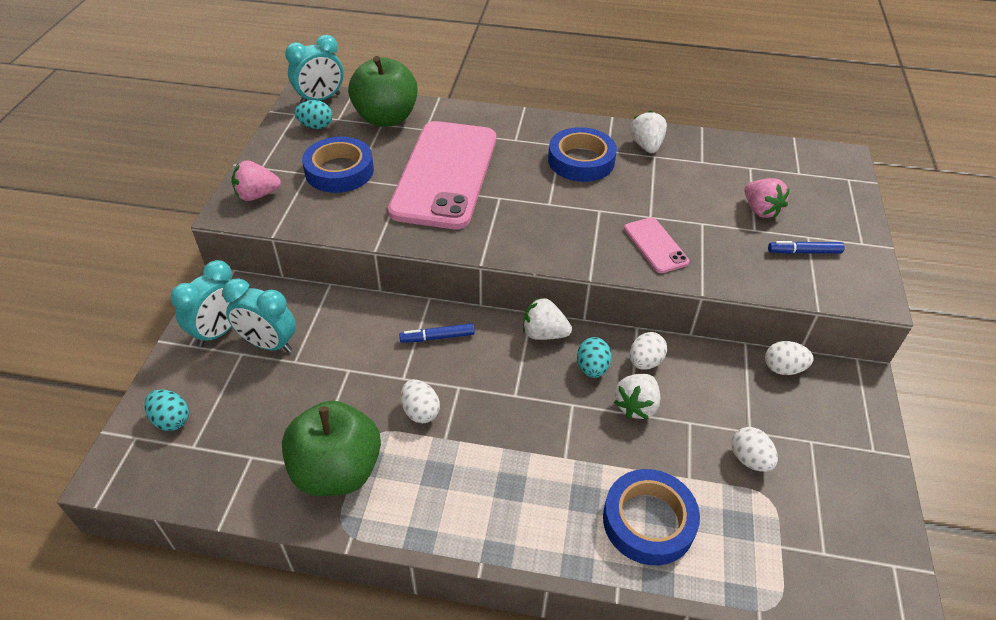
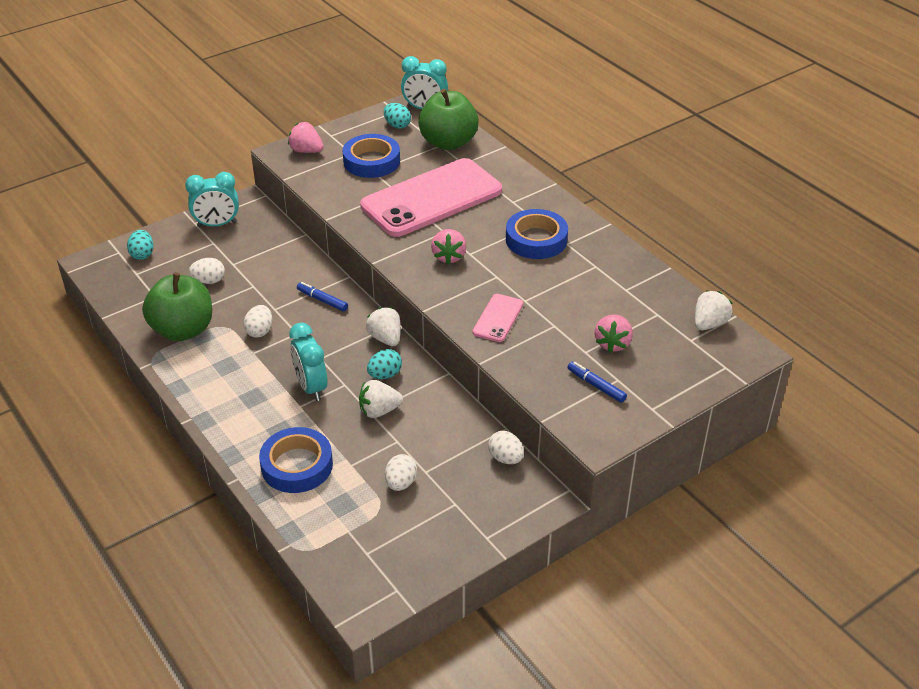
camera: 45 degrees right, 5 degrees down
turquoise clock [222,279,296,352] -> turquoise clock moved to [289,323,328,401]
white strawberry [630,111,667,153] -> white strawberry moved to [695,290,733,330]
white egg [630,332,667,370] -> white egg moved to [189,258,225,284]
none -> pink strawberry [431,229,466,264]

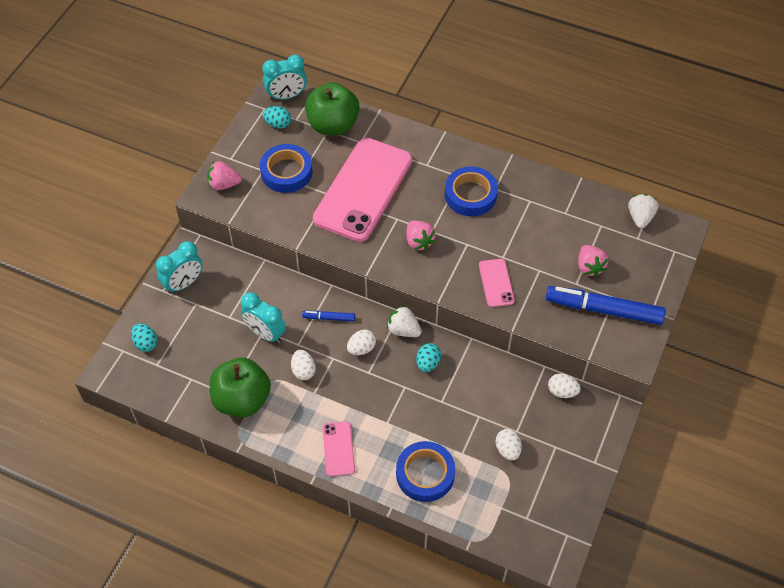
camera: 30 degrees left, 15 degrees up
white egg [189,258,225,284] -> white egg moved to [347,330,376,355]
turquoise clock [289,323,328,401] -> turquoise clock moved to [241,292,286,343]
white strawberry [359,380,403,418] -> none
blue marker [568,362,627,403] -> blue marker [546,286,665,325], size x2.13
none -> pink phone [322,421,355,477]

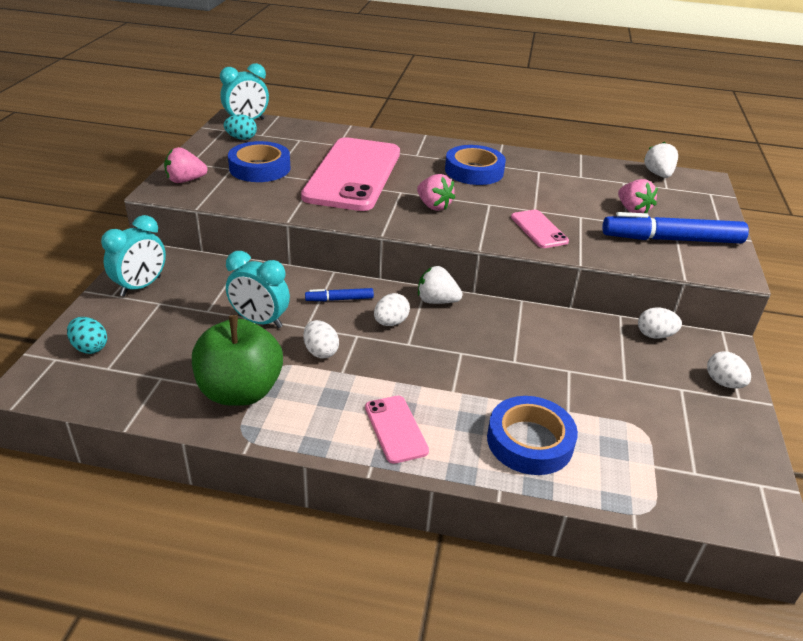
camera: 15 degrees left, 20 degrees down
green apple [305,82,360,135] -> none
turquoise egg [416,343,441,372] -> none
white egg [495,429,522,460] -> white egg moved to [707,351,751,388]

